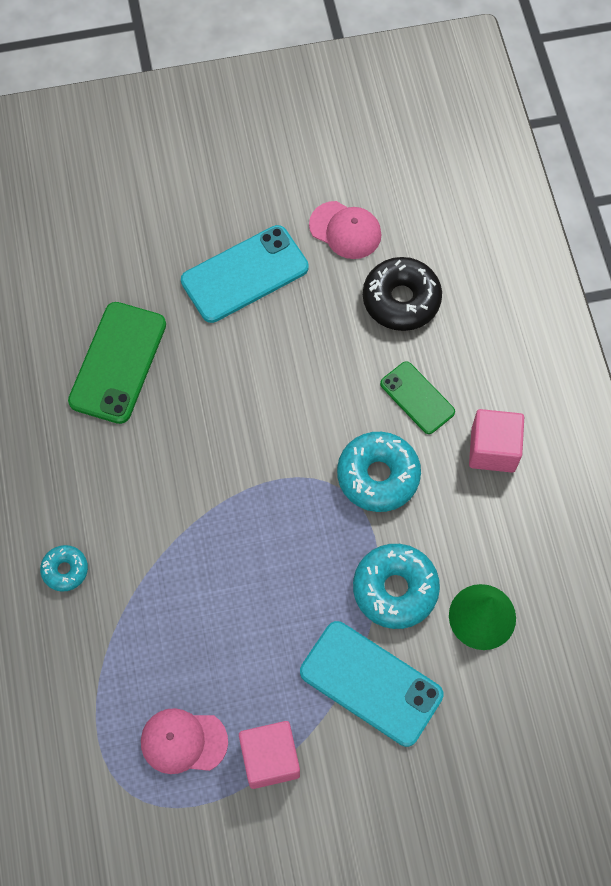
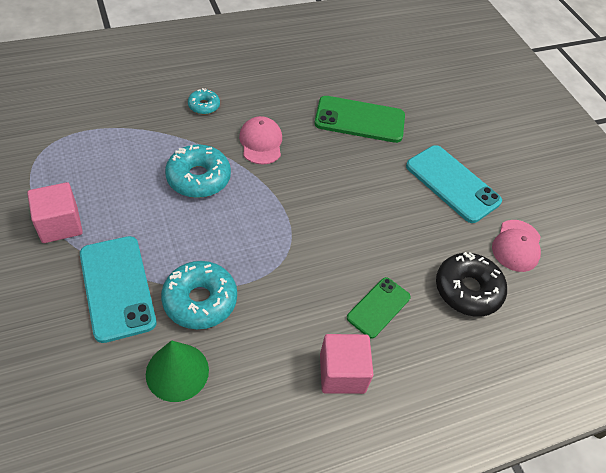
camera: 75 degrees right, 15 degrees down
pink cap [141,708,228,774] -> pink cap moved to [239,116,282,165]
turquoise phone [300,621,444,747] -> turquoise phone turned 45 degrees counterclockwise [80,236,156,343]
turquoise donut [337,432,421,512] -> turquoise donut moved to [165,145,231,198]

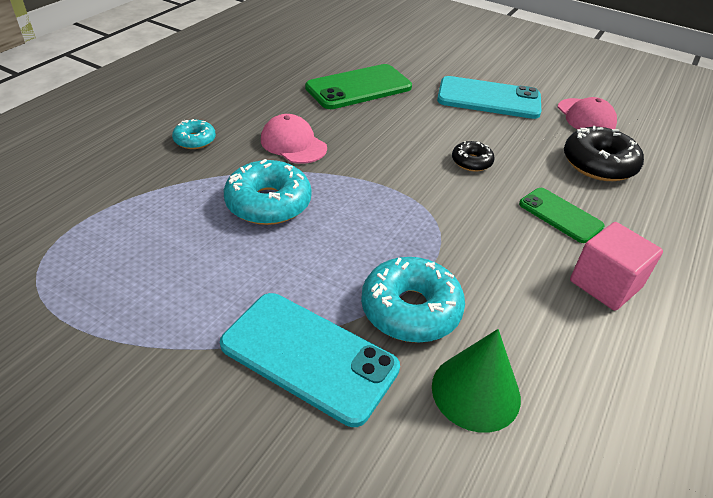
camera: 35 degrees left, 10 degrees down
pink cube [27,182,83,243] -> none
green phone [347,277,411,339] -> green phone turned 45 degrees counterclockwise [519,188,604,243]
none -> black donut [452,141,495,172]

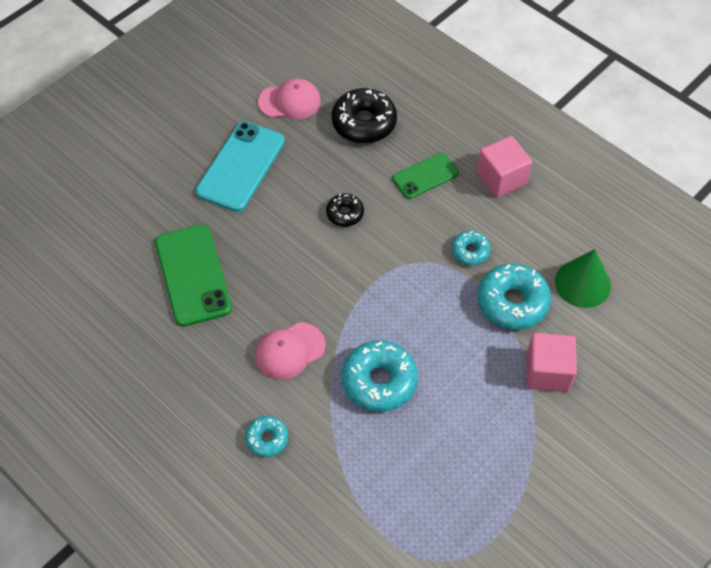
camera: 75 degrees left, 15 degrees up
turquoise phone [220,293,400,427] -> pink cube [526,333,577,392]
none -> turquoise donut [452,231,491,265]

